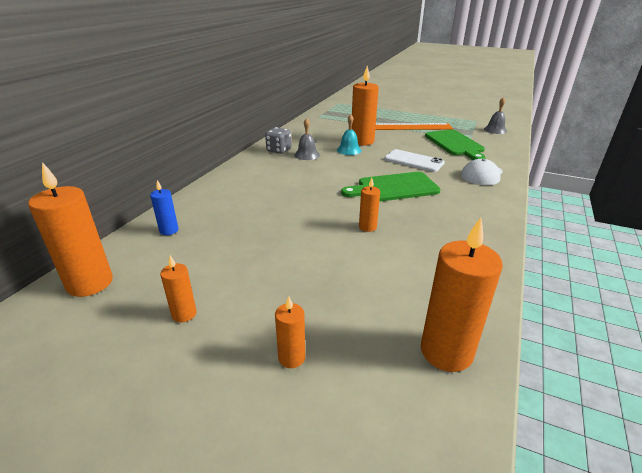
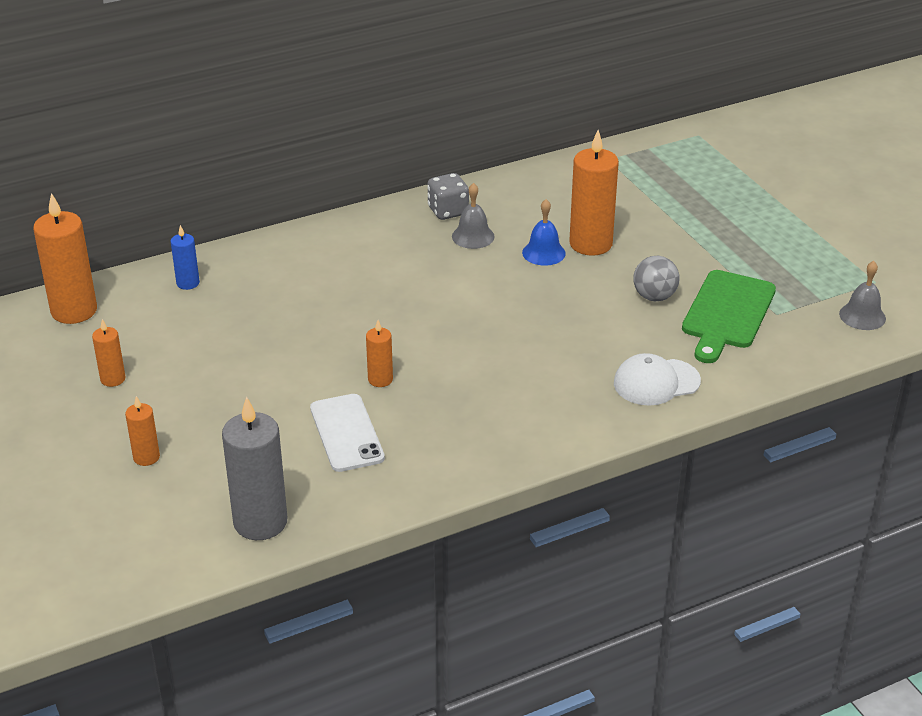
camera: 40 degrees right, 5 degrees up
turquoise bell [337,114,361,155] -> blue bell [522,199,566,266]
green cutting board [341,172,440,202] -> none
orange ruler [375,123,453,130] -> none
white phone [384,149,445,172] -> white phone moved to [310,394,385,472]
orange candle [421,217,503,372] -> grey candle [222,397,287,540]
none -> grey ball [633,256,680,301]

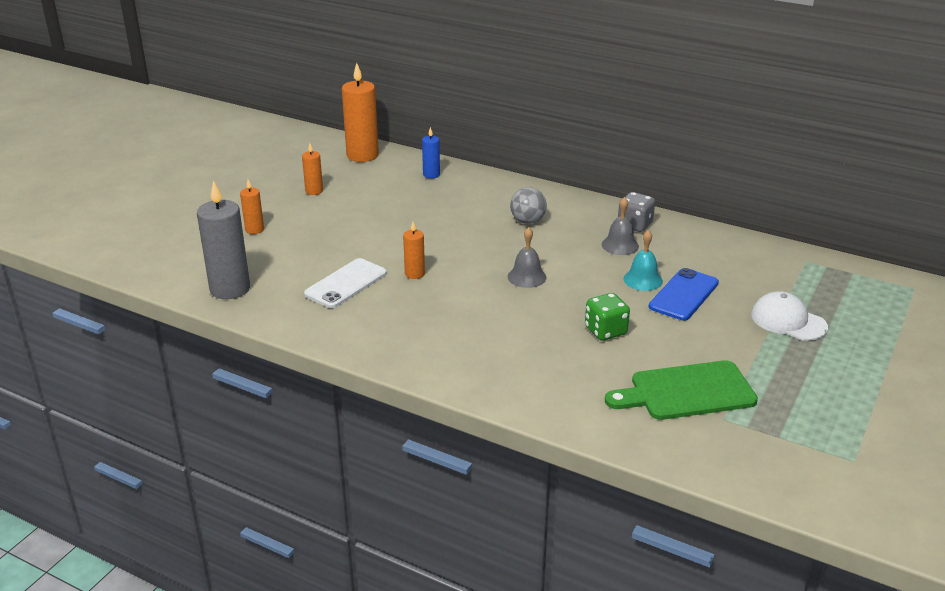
camera: 55 degrees right, 5 degrees down
blue bell [522,199,566,266] -> turquoise bell [623,230,663,291]
orange candle [569,130,619,256] -> blue phone [649,268,719,321]
white cap [614,353,701,406] -> white cap moved to [751,291,828,341]
grey ball [633,256,680,301] -> grey ball moved to [510,187,547,224]
grey bell [839,261,886,330] -> grey bell moved to [508,227,547,288]
none -> green dice [585,293,630,341]

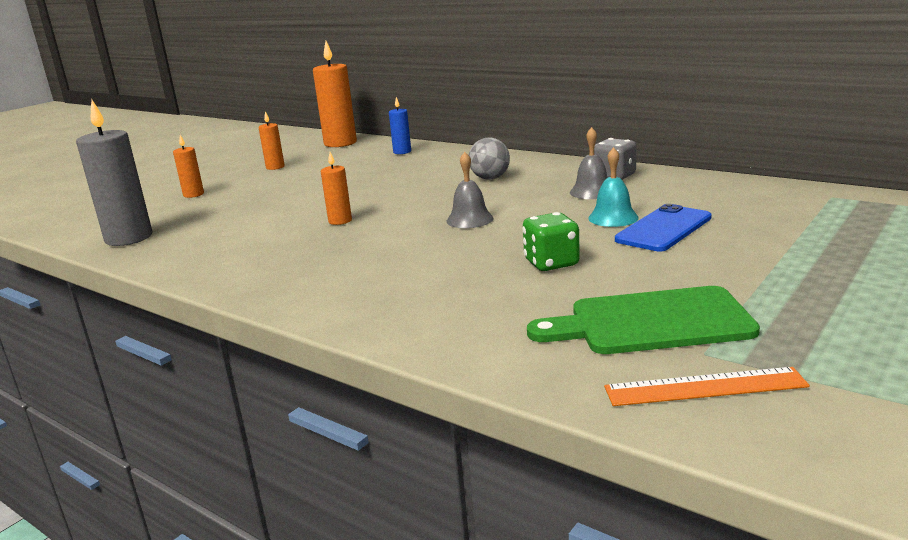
camera: 10 degrees right, 10 degrees down
white phone [304,258,387,308] -> none
white cap [751,291,828,341] -> none
none -> orange ruler [604,367,810,406]

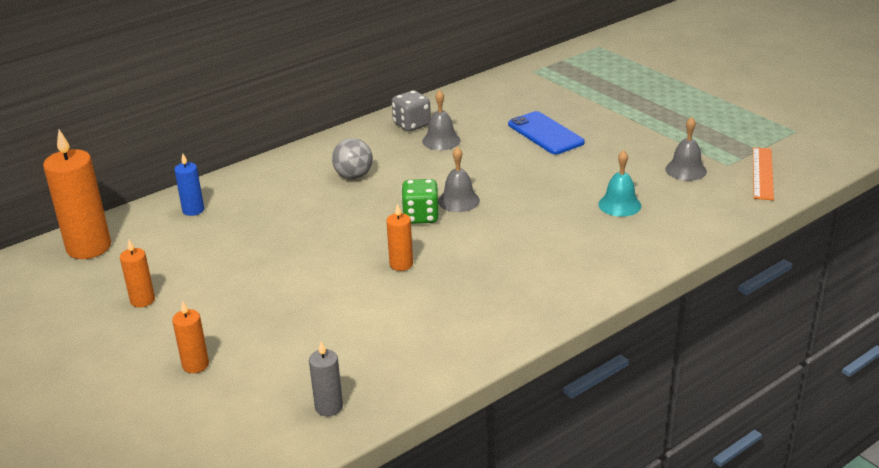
camera: 75 degrees left, 10 degrees up
grey candle [76,100,152,246] -> grey candle [309,341,343,416], size x0.52
green dice [522,212,580,271] -> green dice moved to [401,179,439,224]
green cutting board [527,286,760,354] -> grey bell [665,117,707,181]
turquoise bell [588,147,639,227] -> turquoise bell moved to [598,150,641,217]

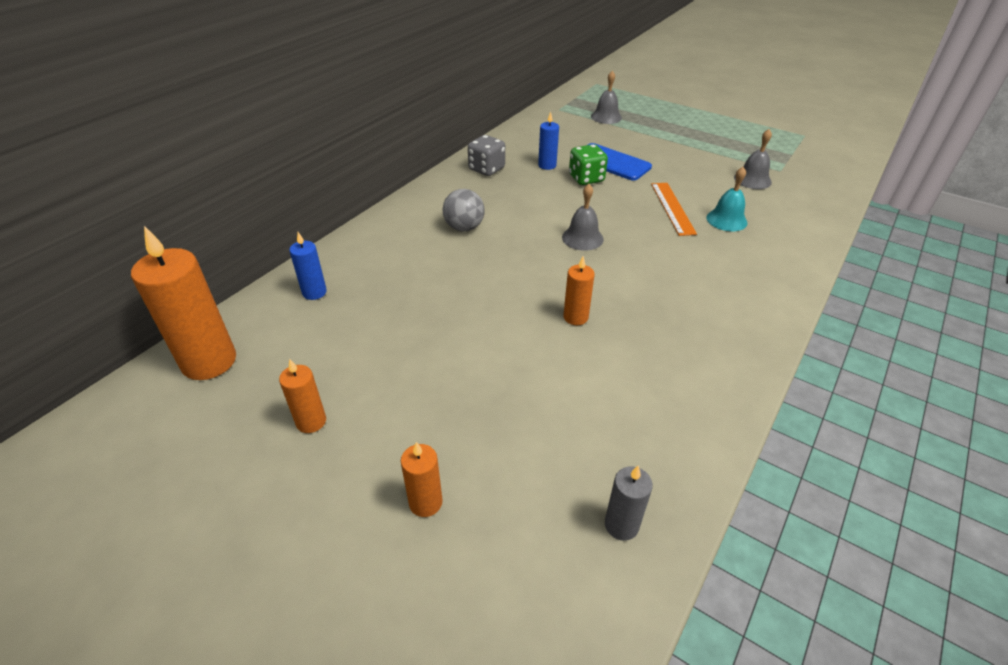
camera: 20 degrees left, 10 degrees up
green dice [401,179,439,224] -> green dice moved to [569,144,608,185]
grey bell [422,90,460,150] -> grey bell moved to [591,71,622,124]
orange ruler [753,147,774,200] -> orange ruler moved to [651,183,697,236]
none -> blue candle [538,112,559,170]

